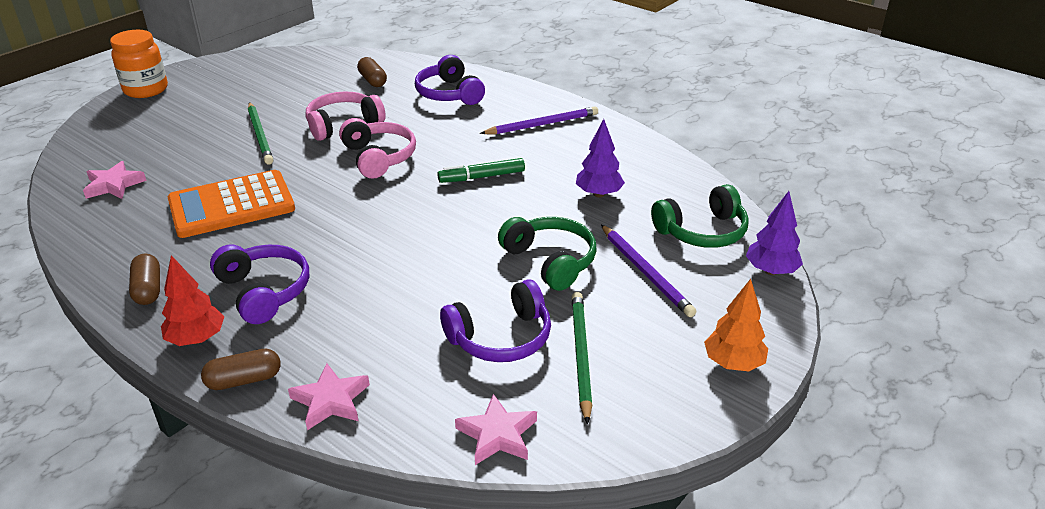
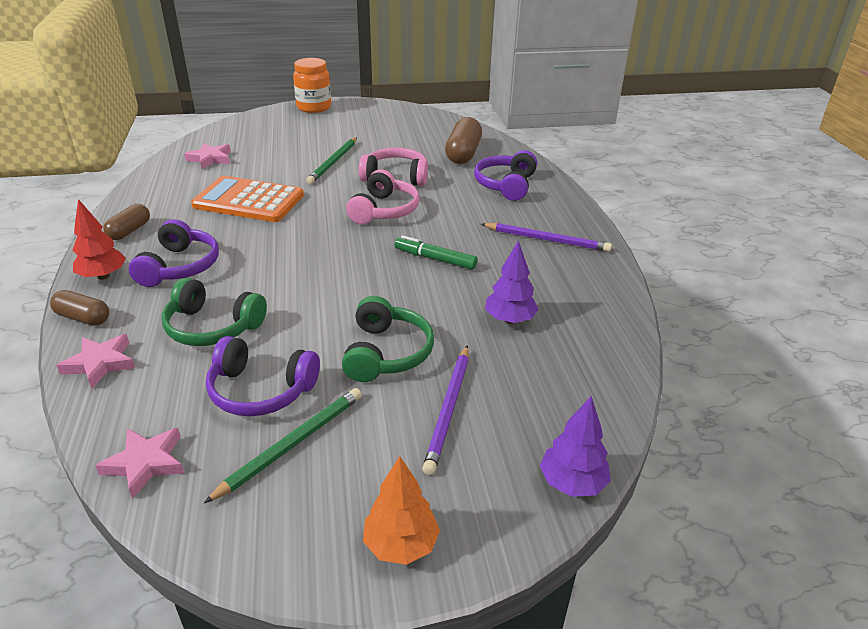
camera: 40 degrees right, 0 degrees up
brown capsule [357,57,387,87] -> brown capsule [445,117,482,164], size x1.65
green headphones [651,184,749,248] -> green headphones moved to [162,278,267,346]

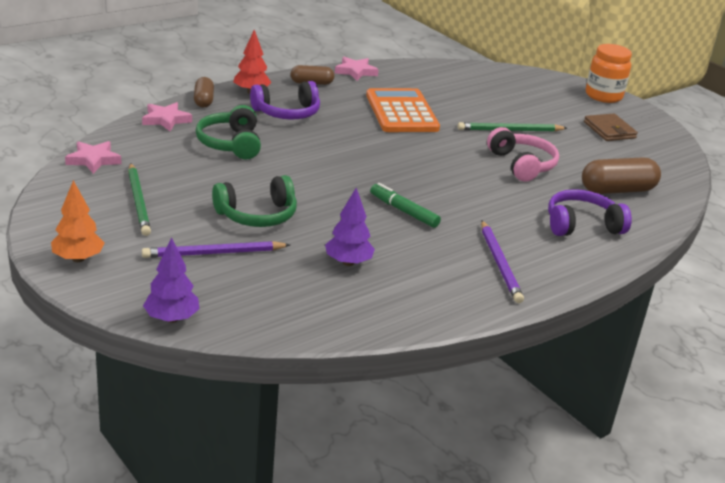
camera: 60 degrees right, 5 degrees down
pink star [184,143,231,169] -> pink star moved to [335,57,379,81]
green pencil [204,388,362,503] -> green pencil turned 60 degrees clockwise [128,163,151,236]
purple headphones [206,336,320,416] -> none
pink headphones [346,169,420,224] -> none
green marker [394,235,478,270] -> green marker turned 45 degrees counterclockwise [370,183,441,228]
none -> brown wallet [584,114,638,141]

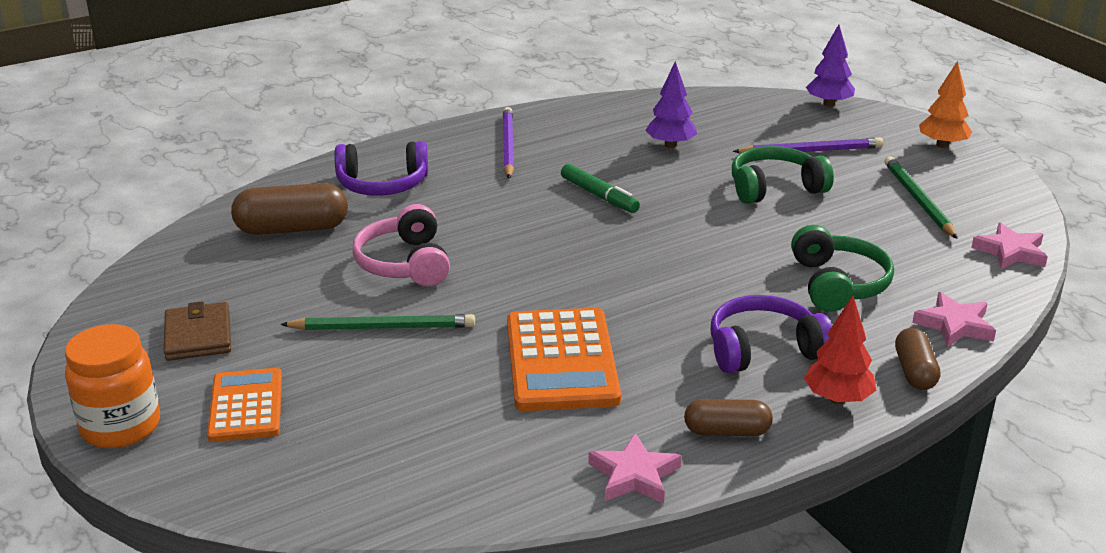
camera: 170 degrees left, 0 degrees up
none -> orange calculator [207,368,282,442]

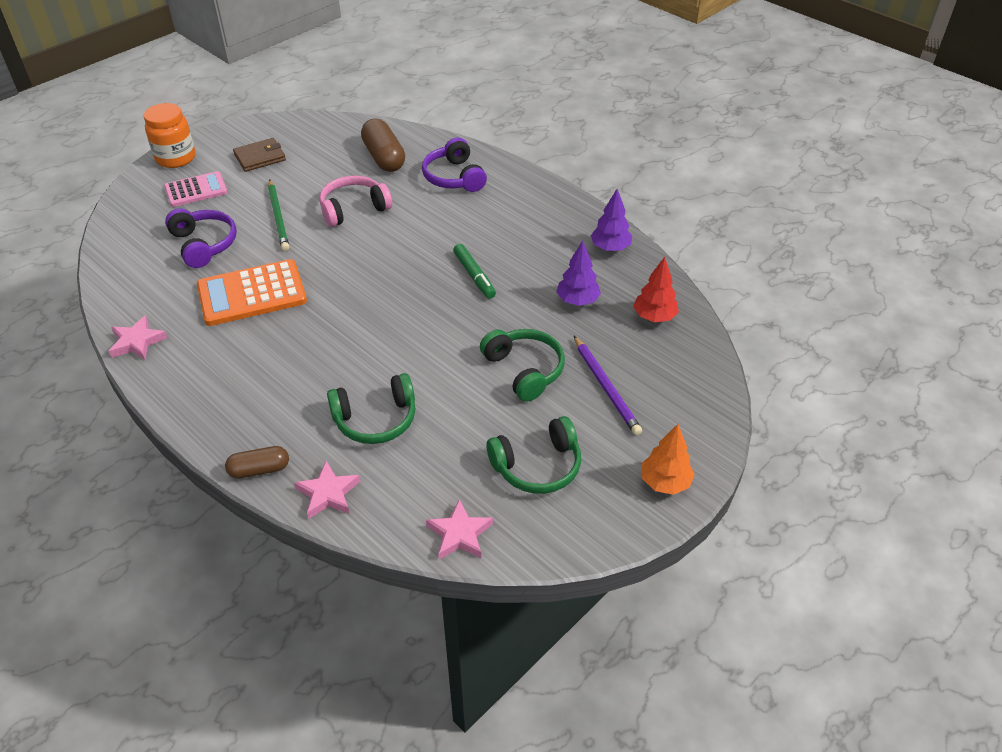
camera: 75 degrees right, 15 degrees up
orange calculator [207,368,282,442] -> pink calculator [164,171,228,207]
purple pencil [503,107,514,179] -> none
green marker [561,164,640,213] -> green marker turned 60 degrees counterclockwise [453,244,496,299]
brown capsule [684,399,773,436] -> none
purple headphones [710,295,832,373] -> purple headphones moved to [165,208,237,268]
red tree [804,296,876,404] -> red tree moved to [633,257,679,322]
purple tree [806,24,855,107] -> purple tree moved to [591,189,632,251]
green pencil [885,156,958,239] -> green headphones [486,416,581,494]

